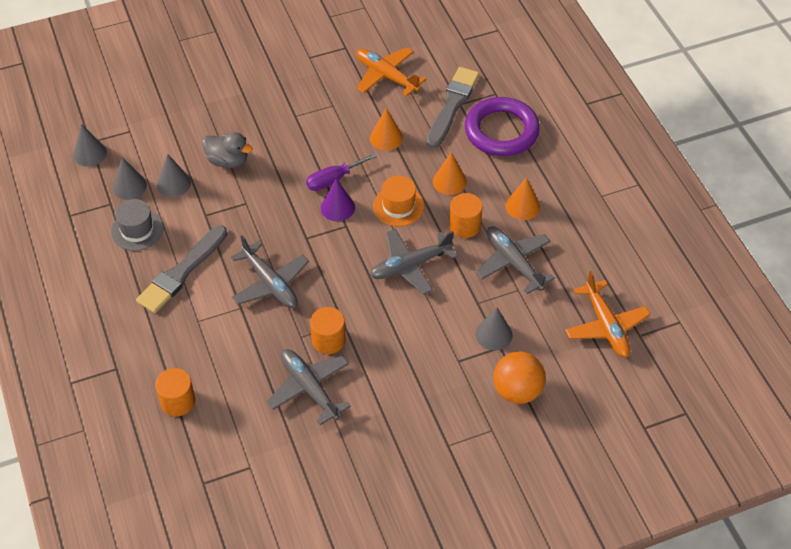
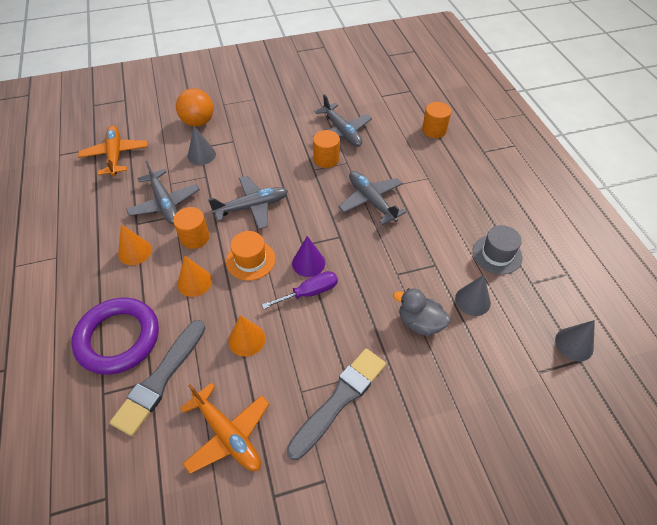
camera: 175 degrees left, 0 degrees up
grey cone [113,157,147,200] -> none
grey brush [136,225,227,313] -> grey brush moved to [287,348,386,460]

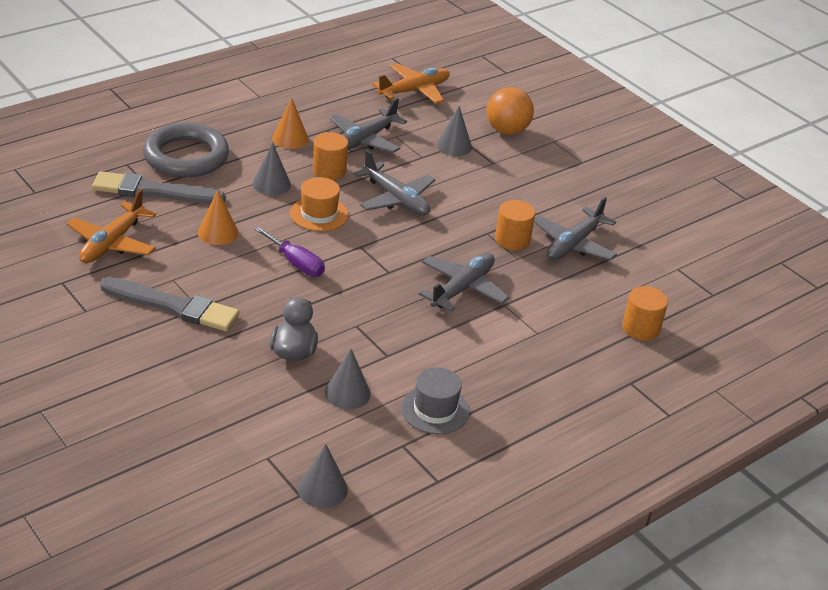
camera: 65 degrees right, 15 degrees down
purple ring [71,297,159,375] -> grey ring [143,123,229,177]
orange cone [177,256,212,297] -> grey cone [253,142,291,196]
purple cone [292,236,325,277] -> none

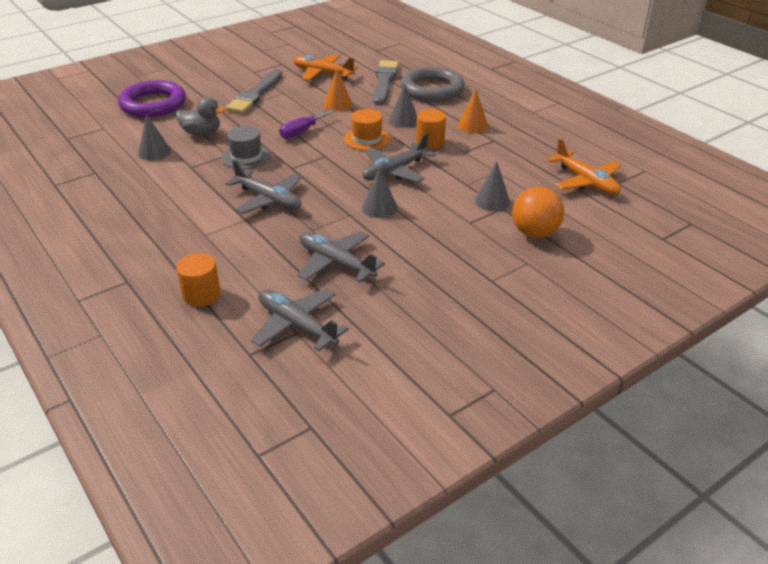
camera: 95 degrees right, 0 degrees up
grey cone [298,444,348,508] -> grey cone moved to [362,167,397,218]
grey plane [330,98,407,153] -> grey plane moved to [251,289,349,351]
grey hat [401,367,469,434] -> grey hat moved to [222,126,271,169]
orange cylinder [495,200,535,250] -> none
none -> purple ring [118,80,186,117]

